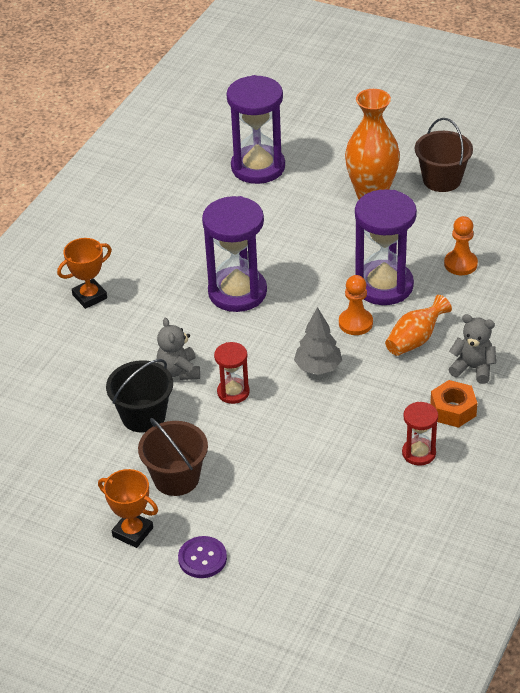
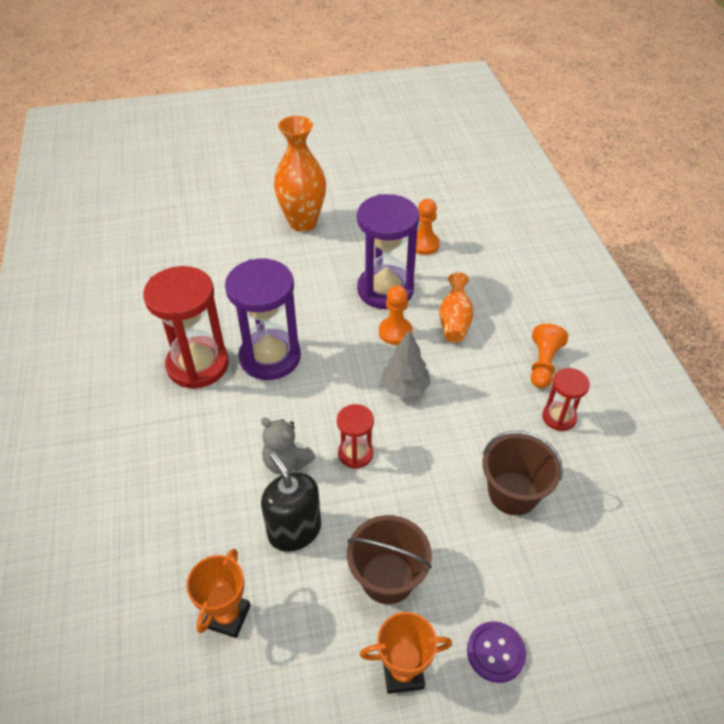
camera: 40 degrees left, 5 degrees up
orange trophy [57,238,112,309] -> orange trophy moved to [186,549,250,638]
black bucket [106,359,173,433] -> black soap dispenser [261,453,321,552]
purple hourglass [227,75,285,184] -> none
brown bucket [415,118,473,192] -> brown bucket moved to [483,431,563,515]
orange nut [430,380,477,428] -> orange pawn [531,324,568,388]
grey teddy bear [448,314,496,384] -> none
none -> red hourglass [143,266,229,389]

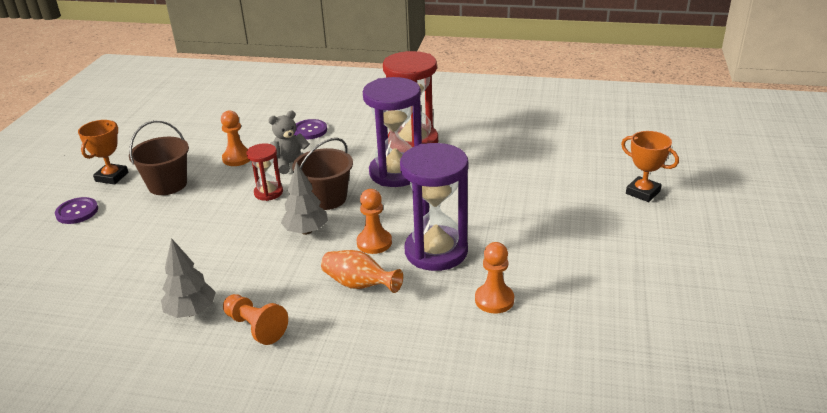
camera: 115 degrees right, 15 degrees down
orange trophy [186,549,250,638] -> orange trophy moved to [621,131,679,202]
black soap dispenser [261,453,321,552] -> orange pawn [221,110,250,166]
orange vase [274,116,326,232] -> none
brown bucket [483,431,563,515] -> brown bucket moved to [292,138,353,210]
red hourglass [542,368,590,431] -> grey tree [161,238,216,318]
none -> purple button [294,119,327,139]

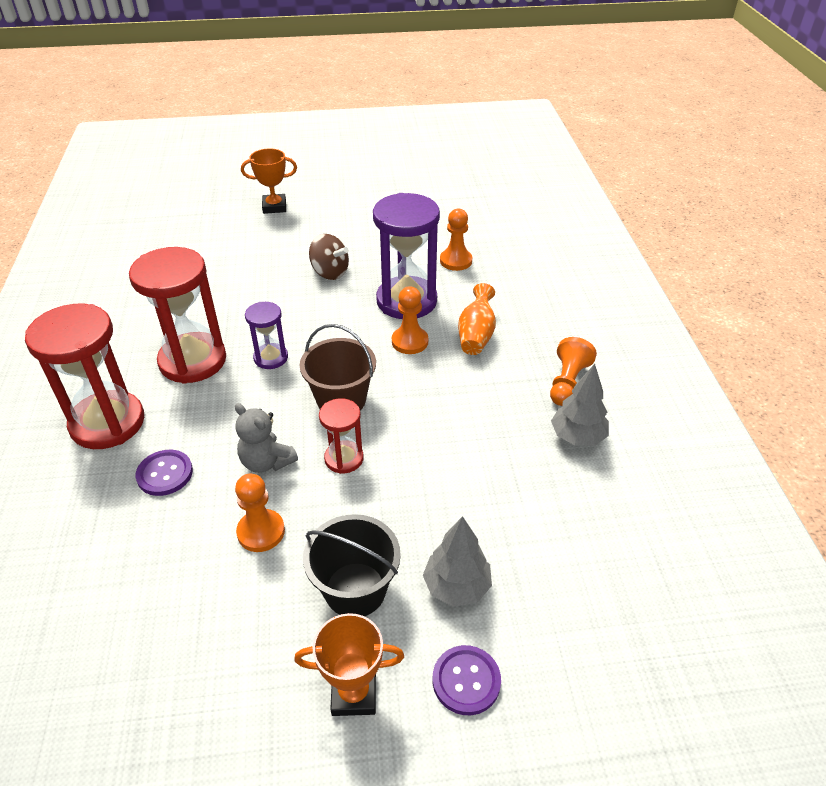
camera: 110 degrees left, 10 degrees up
brown bucket [129,120,189,195] -> black bucket [303,514,401,616]
grey tree [281,162,328,235] -> grey tree moved to [423,516,492,607]
purple hourglass [363,77,422,187] -> purple hourglass [245,302,288,369], size x0.52
orange trophy [621,131,679,202] -> orange trophy turned 60 degrees clockwise [241,148,297,214]
none -> red hourglass [25,304,144,449]
none -> brown spinning top [309,234,349,280]

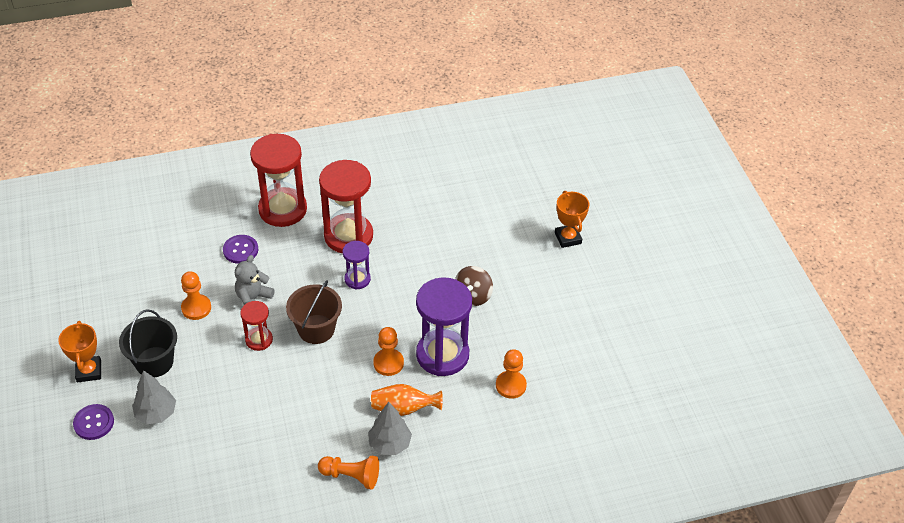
camera: 80 degrees right, 5 degrees up
grey tree [551,364,609,446] -> grey tree moved to [368,402,412,455]

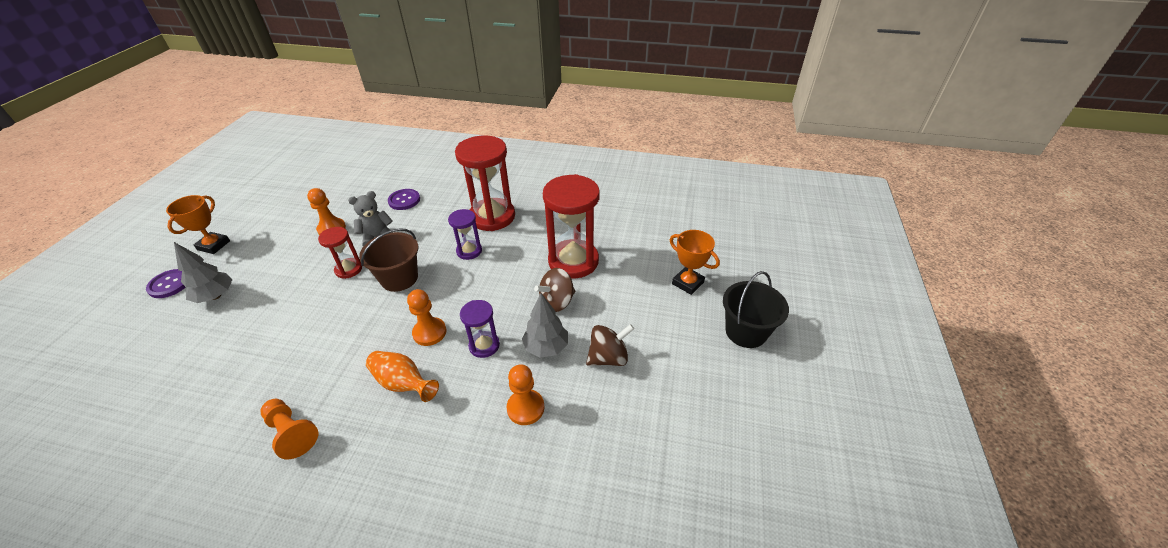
camera: 30 degrees right, 5 degrees down
black bucket [119,309,177,377] -> black bucket moved to [723,271,789,348]
red hourglass [250,134,307,227] -> red hourglass moved to [543,174,600,279]
grey tree [368,402,412,455] -> grey tree moved to [522,293,568,358]
purple hourglass [416,277,472,376] -> purple hourglass [460,300,500,358], size x0.52
orange trophy [555,191,589,248] -> orange trophy turned 60 degrees counterclockwise [670,230,720,295]
none -> brown spinning top [586,324,634,366]

